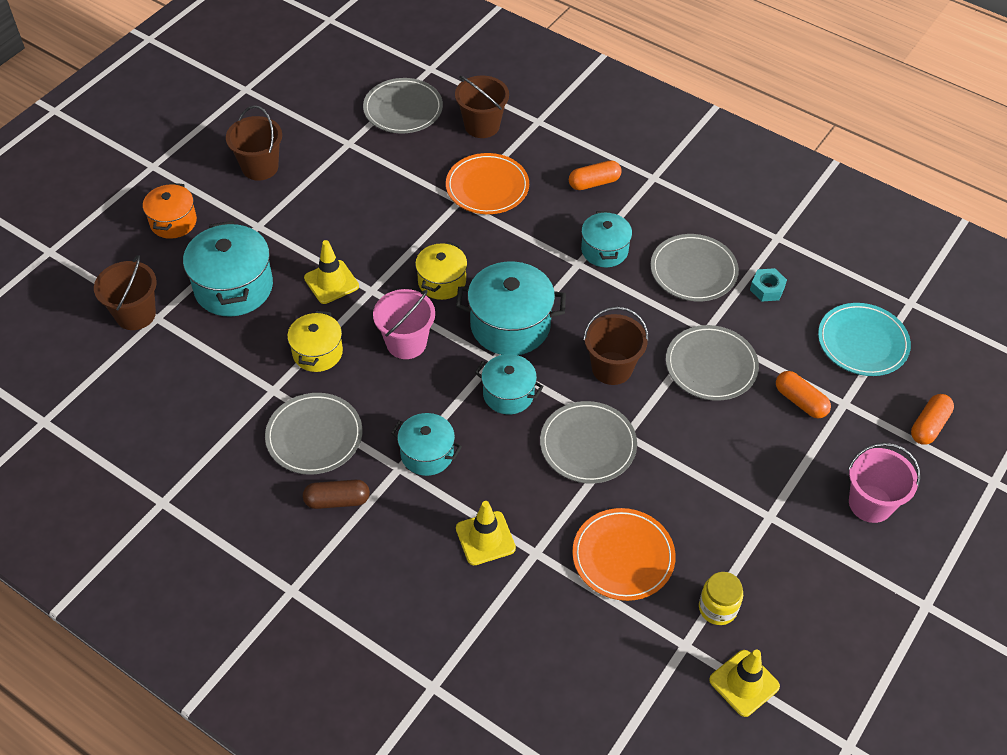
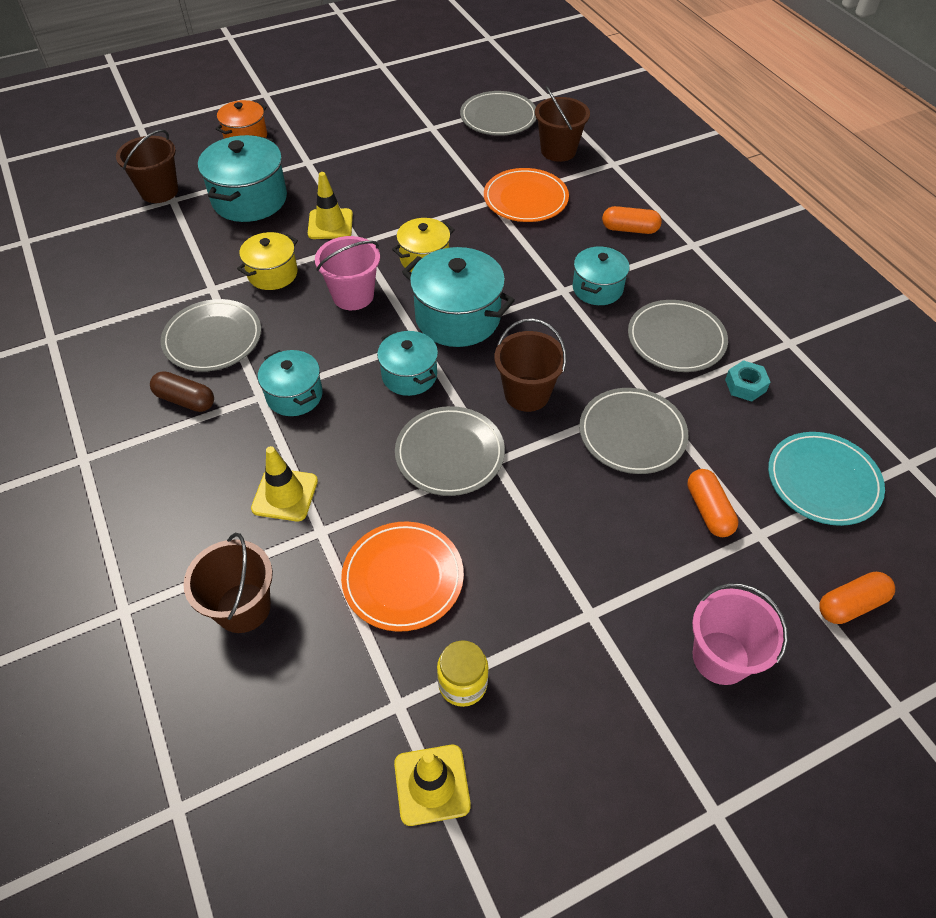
camera: 30 degrees right, 0 degrees up
brown bucket [226,105,282,180] -> brown bucket moved to [183,533,273,633]

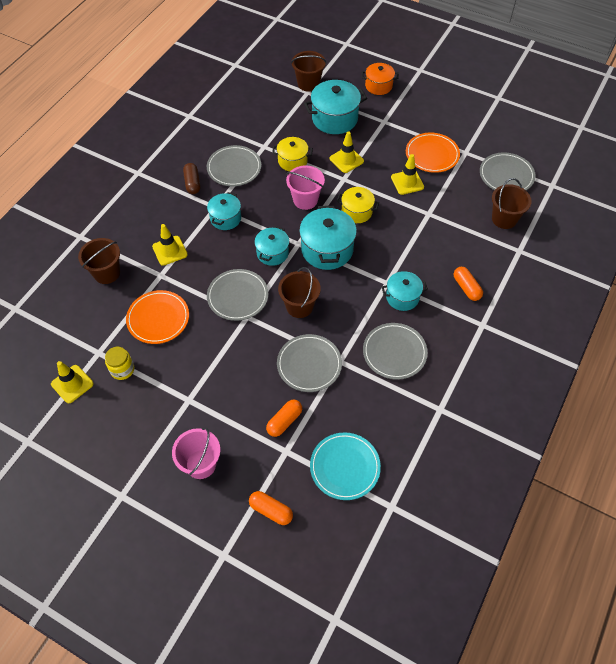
camera: 55 degrees right, 5 degrees up
orange plate [484,168,569,222] -> orange plate moved to [406,133,460,173]
turquoise nut [725,360,771,402] -> none
none -> yellow traffic cone [391,154,424,195]

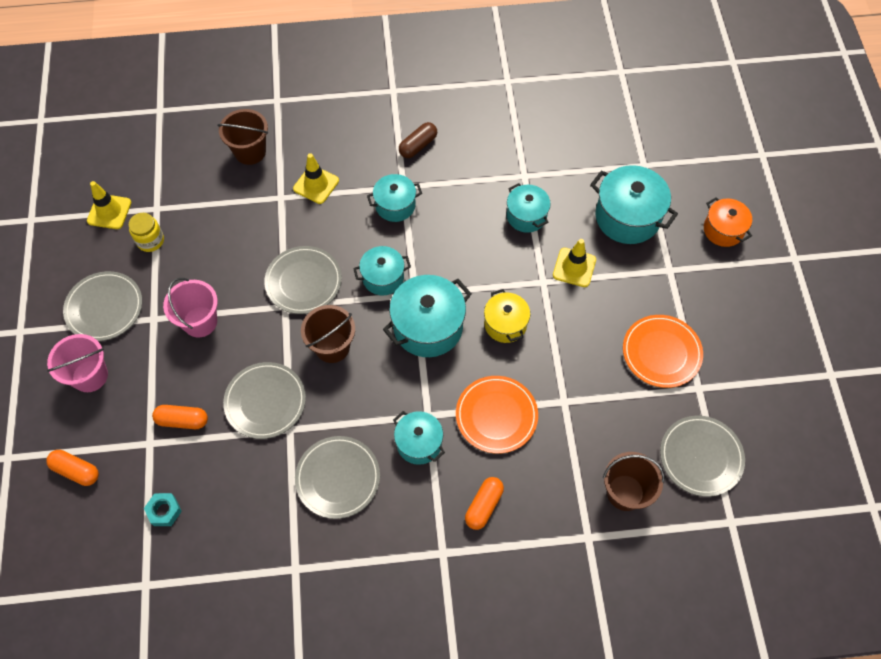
camera: 55 degrees right, 5 degrees up
orange plate [126,290,189,344] -> orange plate moved to [456,376,538,454]
grey plate [207,145,261,186] -> grey plate moved to [63,271,142,341]
orange capsule [249,491,293,525] -> orange capsule turned 60 degrees counterclockwise [46,450,99,486]
yellow pot [272,137,313,171] -> turquoise pot [507,183,551,233]
pink bucket [286,166,325,210] -> pink bucket moved to [163,278,218,337]
brown bucket [291,51,326,92] -> none
turquoise plate [310,432,381,500] -> turquoise nut [144,493,182,526]
yellow traffic cone [391,154,424,195] -> none

